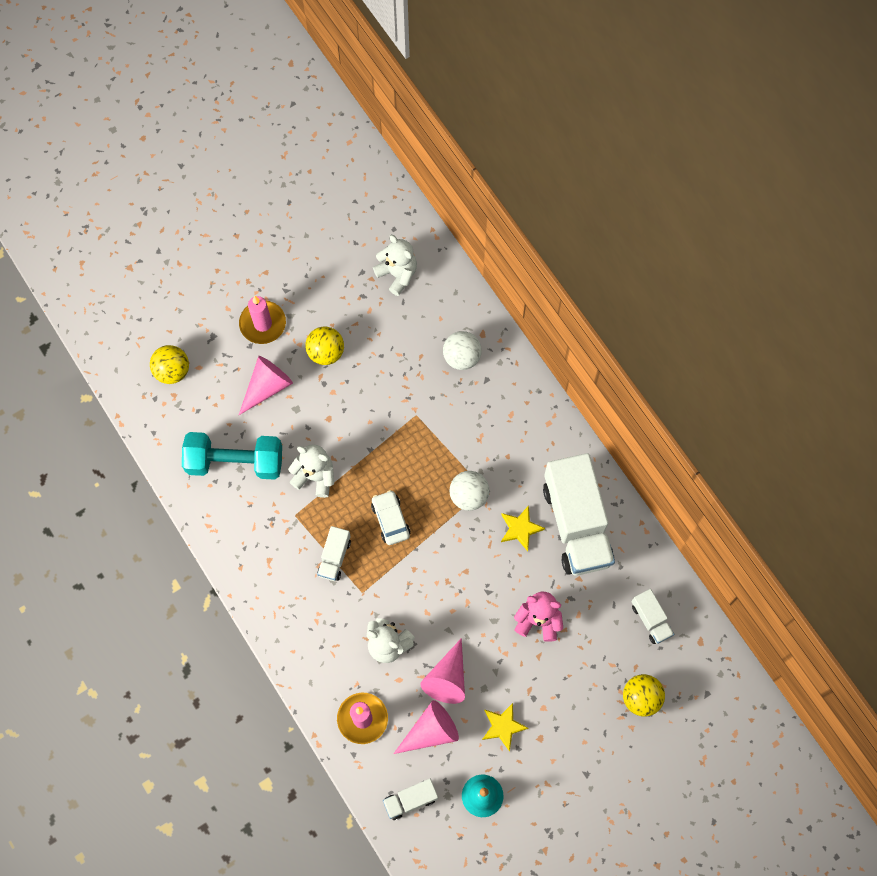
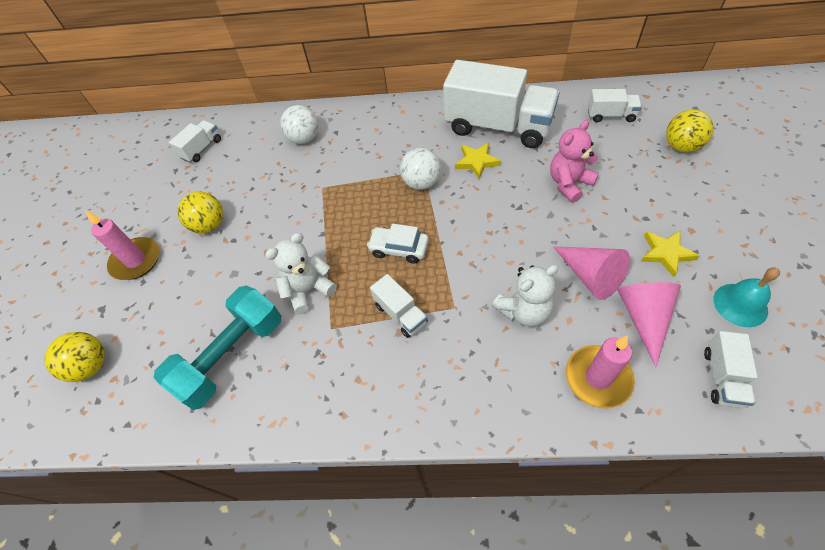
camera: 50 degrees left, 15 degrees down
pink cone [239,356,293,415] -> none
white teddy bear [373,235,417,296] -> white truck [169,120,221,163]

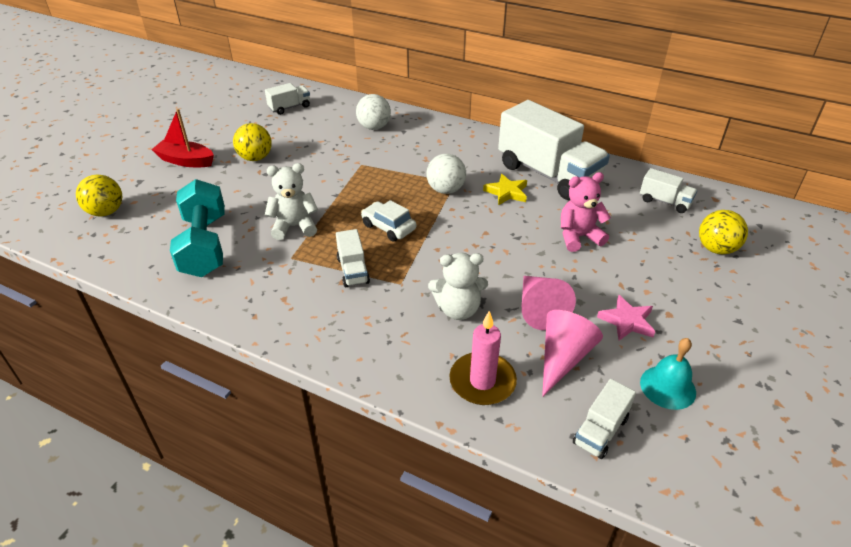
camera: 20 degrees right, 15 degrees down
pink candle [85,210,159,280] -> red boat [151,109,214,167]
turquoise dumbbell [154,286,281,410] -> turquoise dumbbell turned 75 degrees counterclockwise [170,179,225,277]
yellow star [641,231,700,277] -> pink star [597,295,655,341]

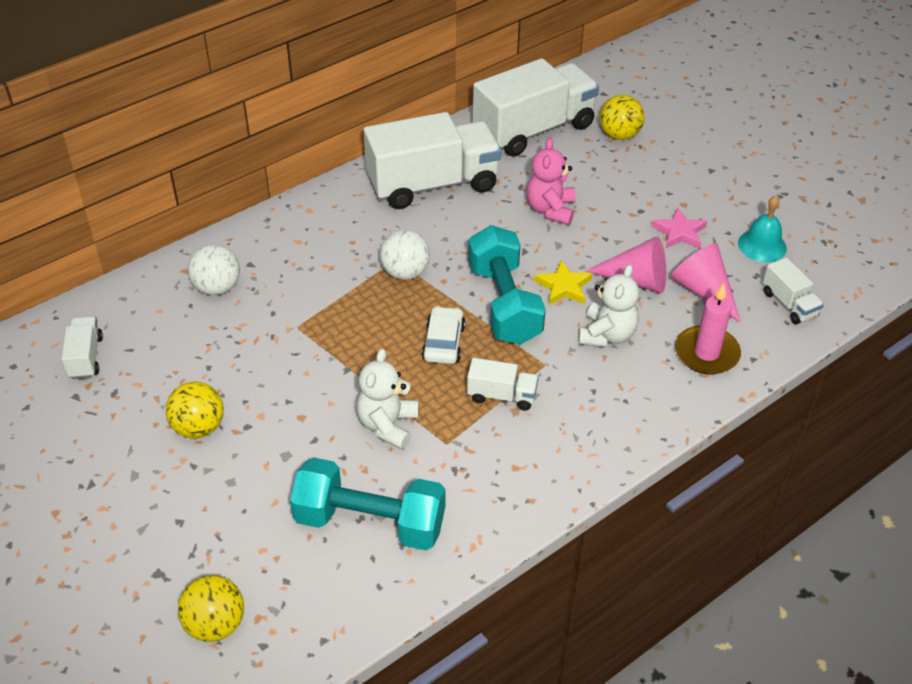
camera: 65 degrees left, 5 degrees up
red boat [151,109,214,167] -> none
white car [361,200,416,241] -> white car turned 120 degrees clockwise [422,306,465,364]
yellow star [483,174,527,205] -> yellow star moved to [534,260,592,305]
white truck [640,168,697,213] -> white truck [473,58,599,157], size x2.22
none -> turquoise dumbbell [468,225,546,345]

